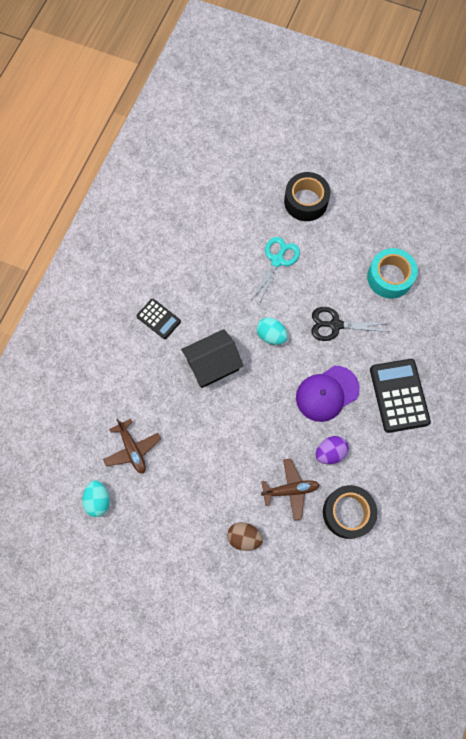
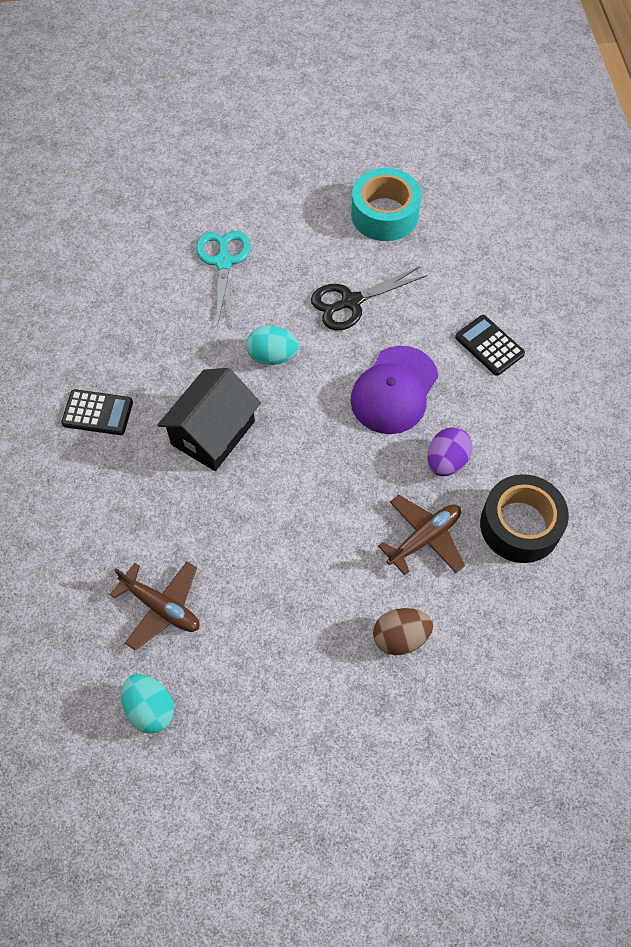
camera: 30 degrees left, 10 degrees down
black tape [284,172,330,221] -> none
black calculator [370,359,431,433] -> black calculator [455,315,525,376], size x0.58

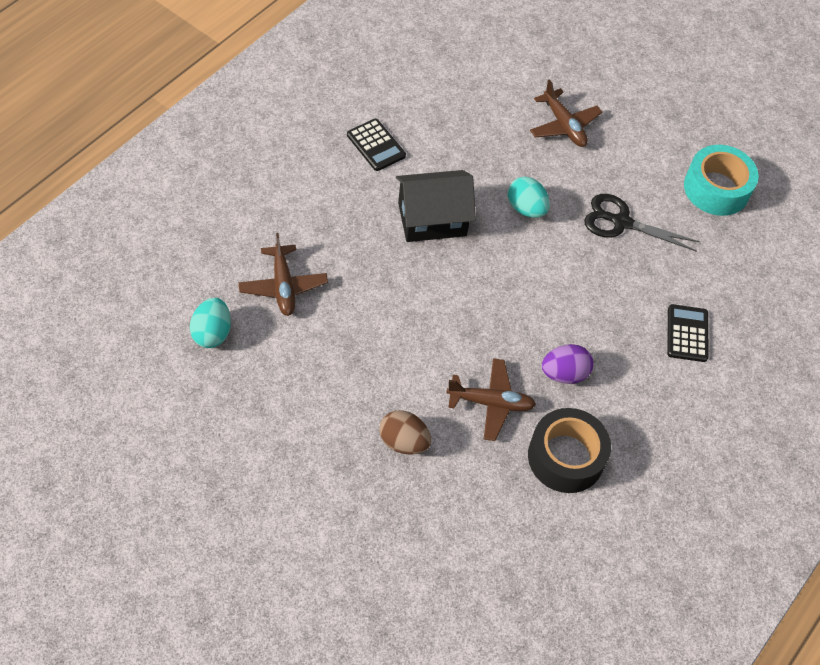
camera: 40 degrees right, 5 degrees down
turquoise scissors [196,231,251,327] -> brown plane [530,79,602,147]
purple cap [350,346,438,434] -> none

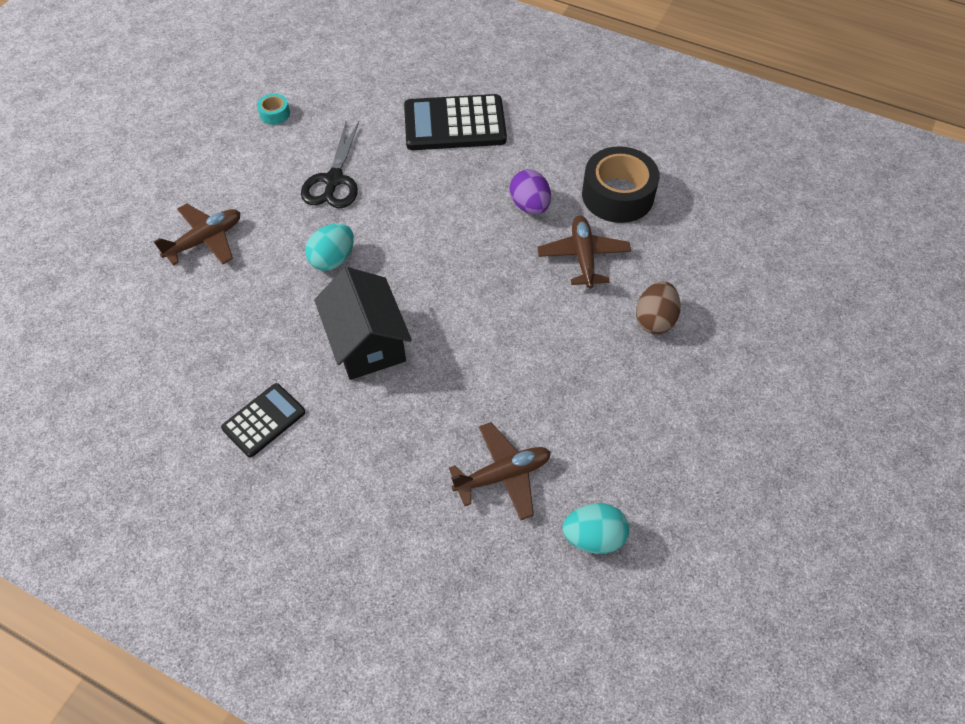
camera: 95 degrees left, 0 degrees up
black calculator [667,304,709,362] -> black calculator [404,94,507,150], size x1.73
turquoise tape [684,145,759,216] -> turquoise tape [257,93,290,125], size x0.45

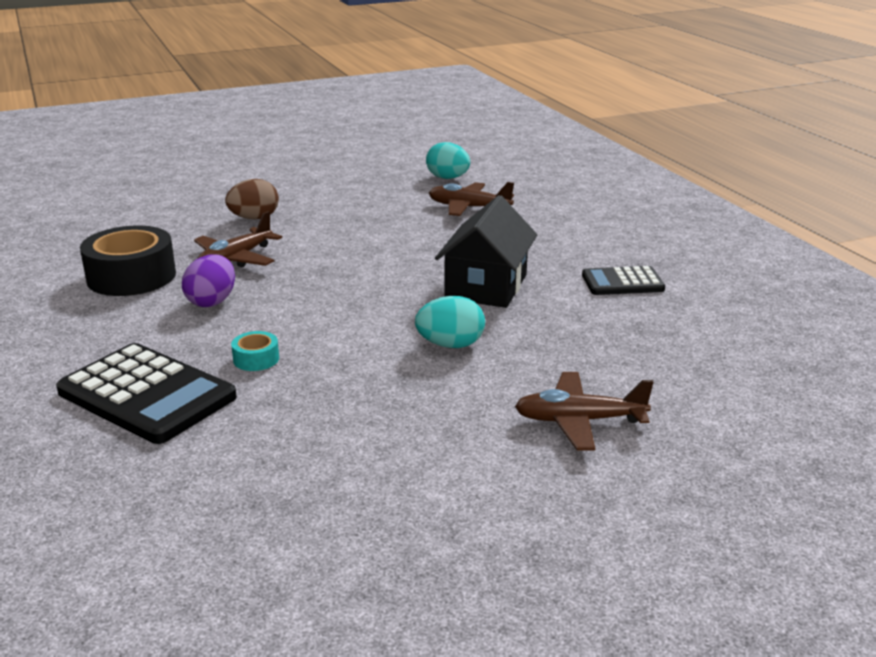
camera: 140 degrees left, 30 degrees down
turquoise tape [257,93,290,125] -> turquoise tape moved to [231,331,279,371]
black scissors [301,122,359,209] -> none

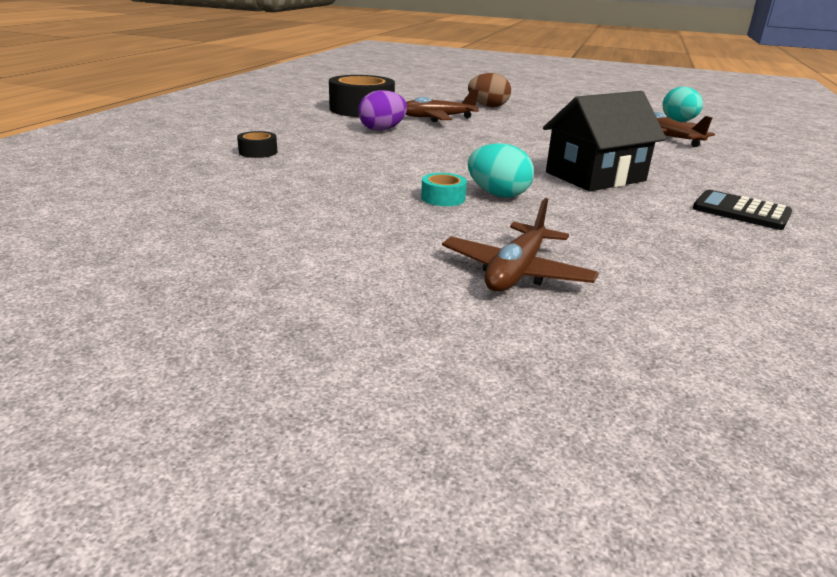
camera: 40 degrees right, 0 degrees up
black calculator [56,343,237,444] -> black tape [237,131,277,158]
turquoise tape [231,331,279,371] -> turquoise tape moved to [421,173,467,206]
brown plane [515,372,654,451] -> brown plane turned 105 degrees counterclockwise [442,198,599,292]

